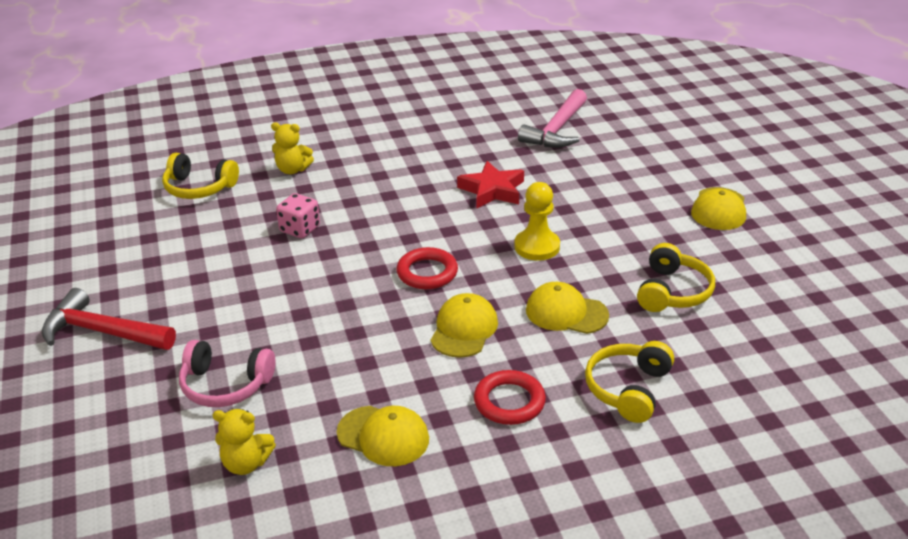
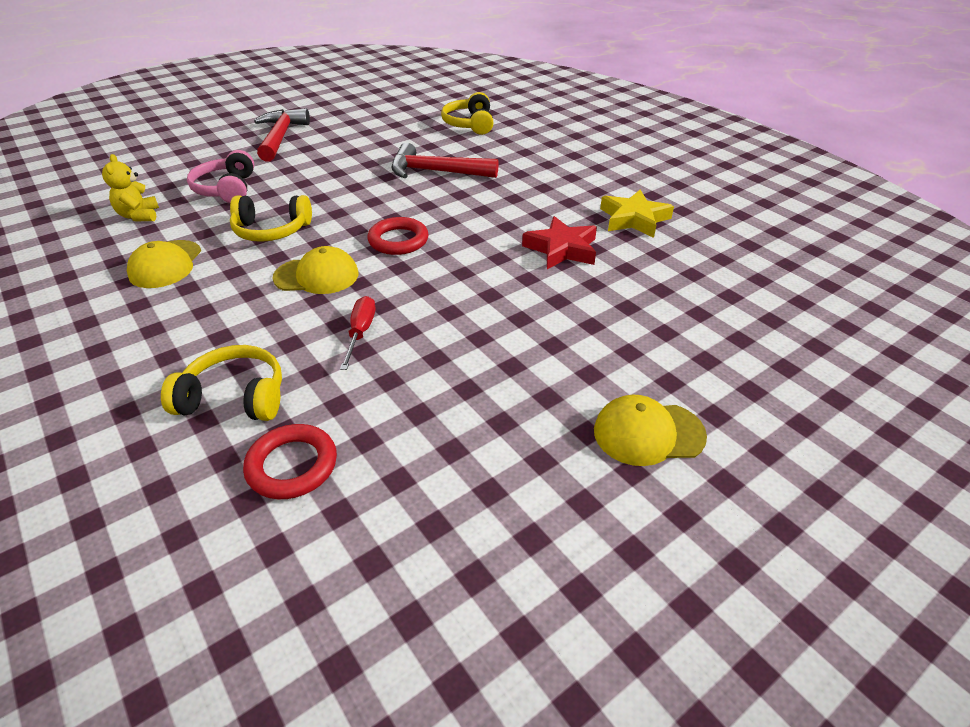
camera: 70 degrees right, 5 degrees up
yellow teddy bear [271,122,314,174] -> none
pink dice [276,193,320,238] -> red hammer [391,143,499,178]
red ring [474,370,546,425] -> red ring moved to [243,424,337,499]
yellow pawn [515,182,560,261] -> none
pink hammer [518,89,587,148] -> none
yellow cap [526,282,609,334] -> red screwdriver [340,296,375,370]
yellow headphones [637,243,715,312] -> yellow headphones moved to [230,195,312,242]
none -> yellow star [600,190,674,238]

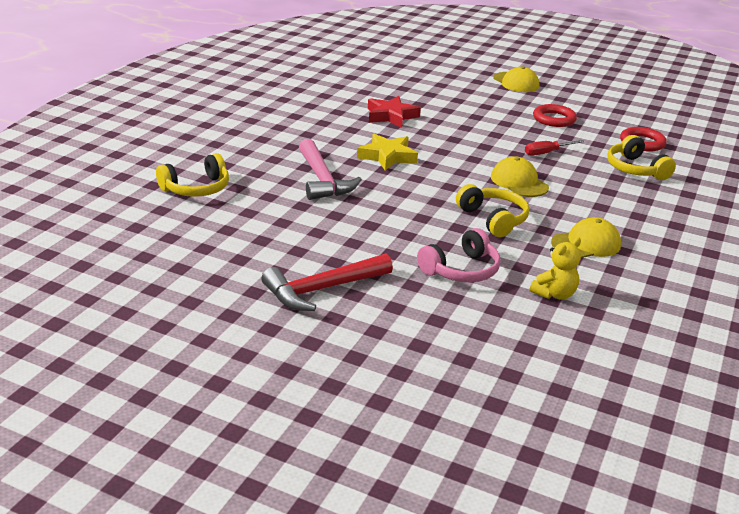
camera: 120 degrees left, 10 degrees down
red ring [367,217,428,255] -> red ring moved to [533,104,577,127]
red hammer [391,143,499,178] -> pink hammer [299,139,362,200]
yellow star [600,190,674,238] -> yellow star moved to [357,134,418,171]

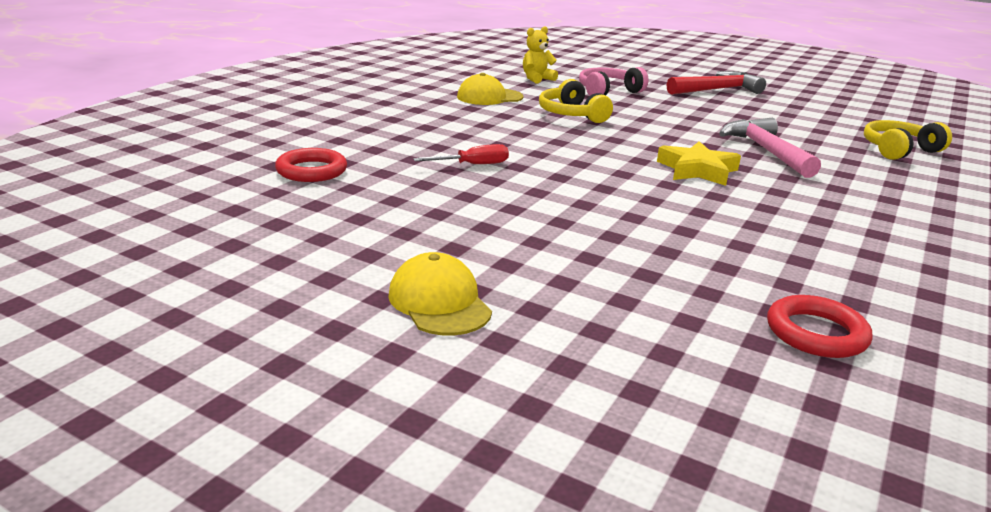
camera: 175 degrees left, 5 degrees down
red star [368,96,421,128] -> none
yellow cap [491,156,549,197] -> none
red ring [533,104,577,127] -> red ring moved to [767,295,873,358]
yellow headphones [607,135,676,180] -> none

